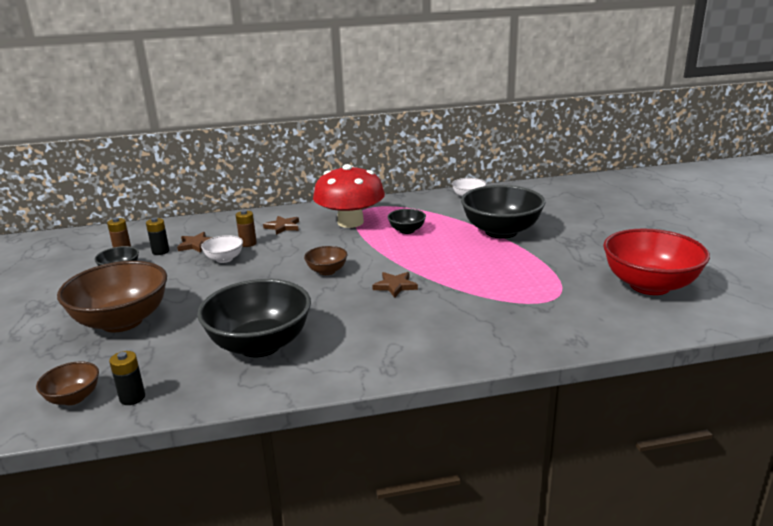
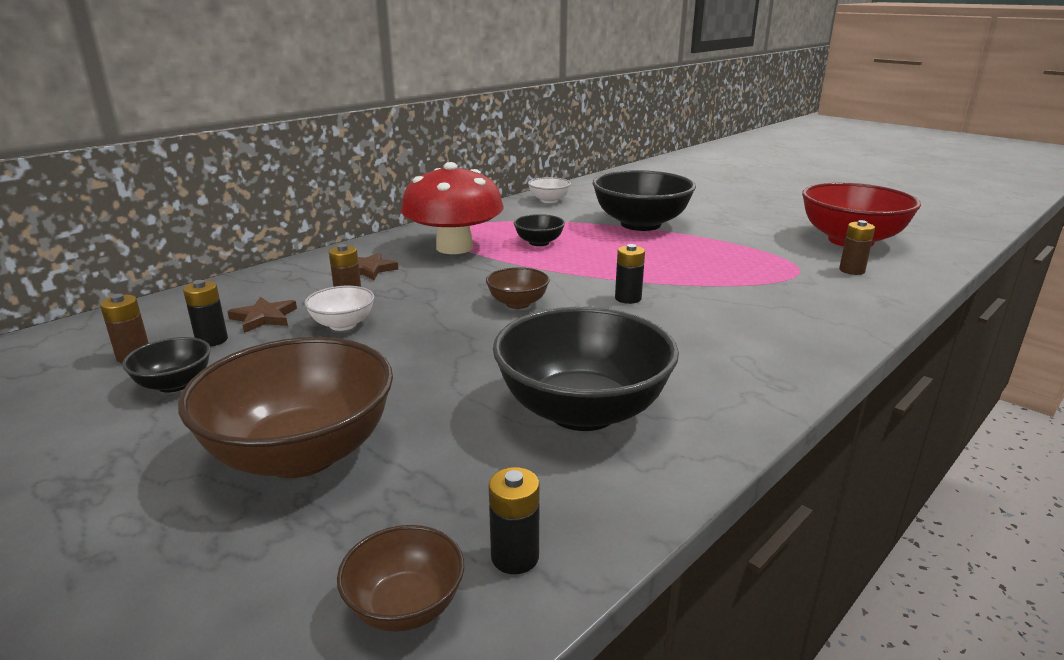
camera: 35 degrees left, 0 degrees up
brown star [372,272,418,298] -> black battery [615,244,645,304]
none -> brown battery [839,220,875,275]

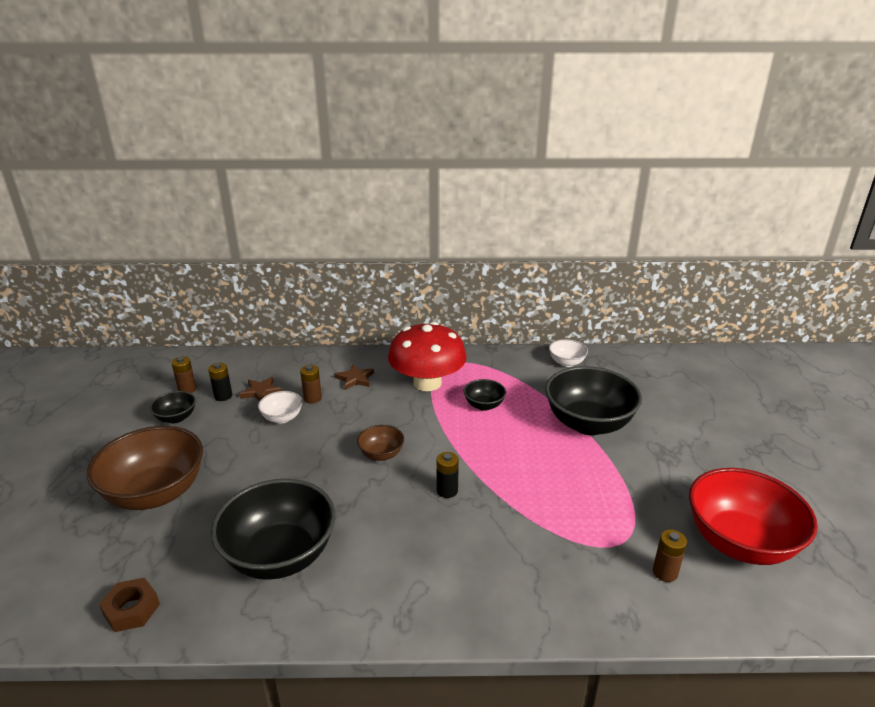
camera: 45 degrees right, 5 degrees up
brown bowl [337,525,464,632] -> none
black battery [489,467,540,574] -> brown nut [99,578,160,632]

